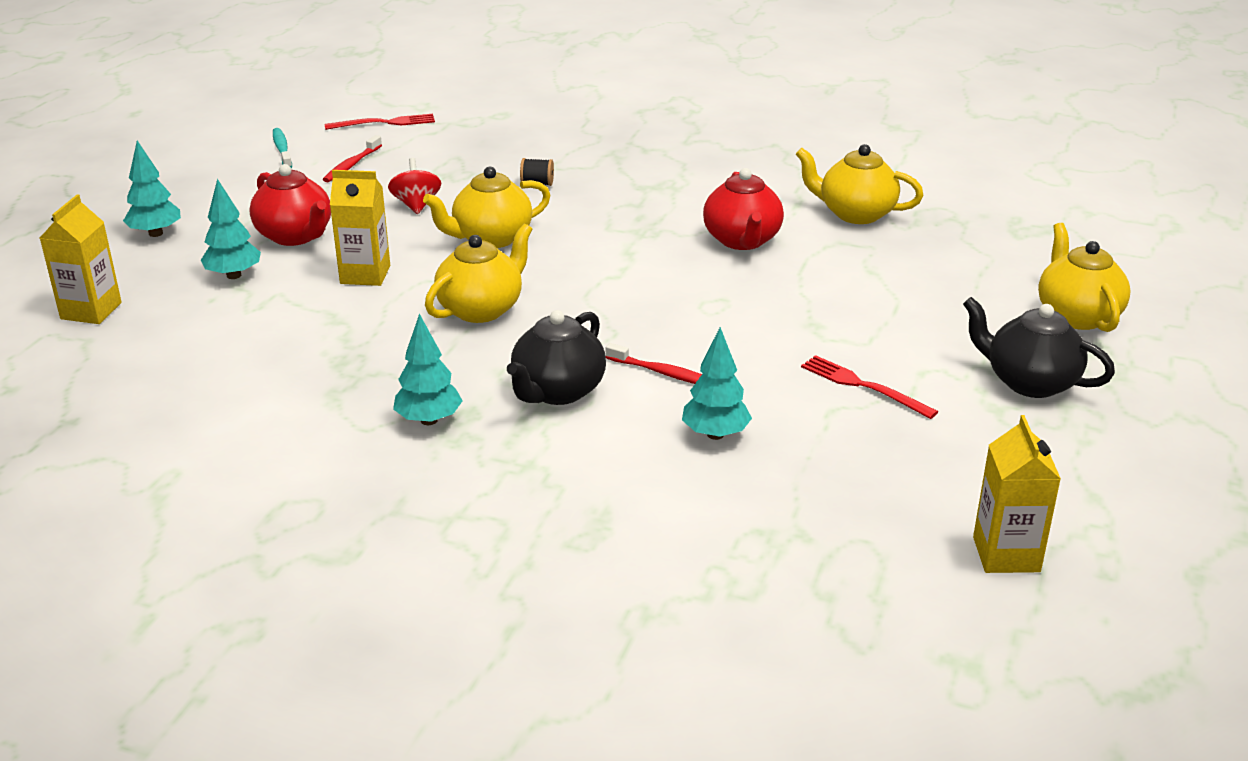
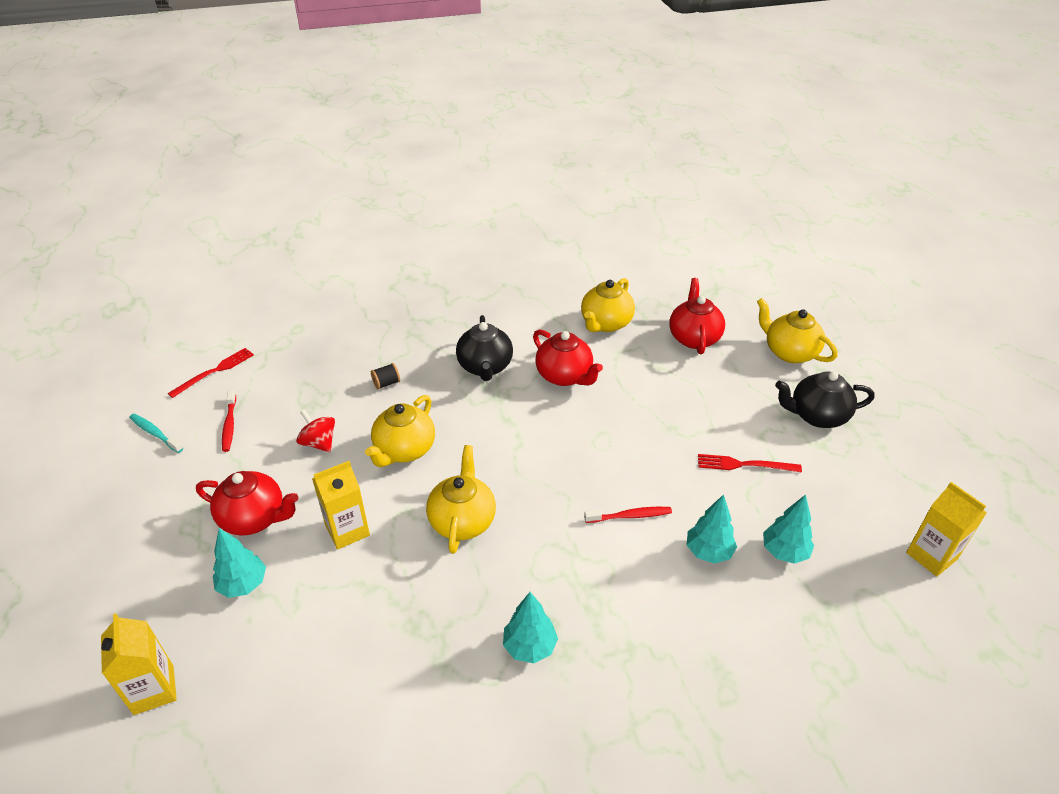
camera: 35 degrees left, 10 degrees up
turquoise tree [123,141,181,237] -> turquoise tree moved to [763,494,814,564]
black teapot [507,310,606,405] -> black teapot moved to [456,315,513,381]
yellow teapot [796,144,923,224] -> yellow teapot turned 45 degrees counterclockwise [581,278,635,332]
none -> red teapot [669,278,725,354]

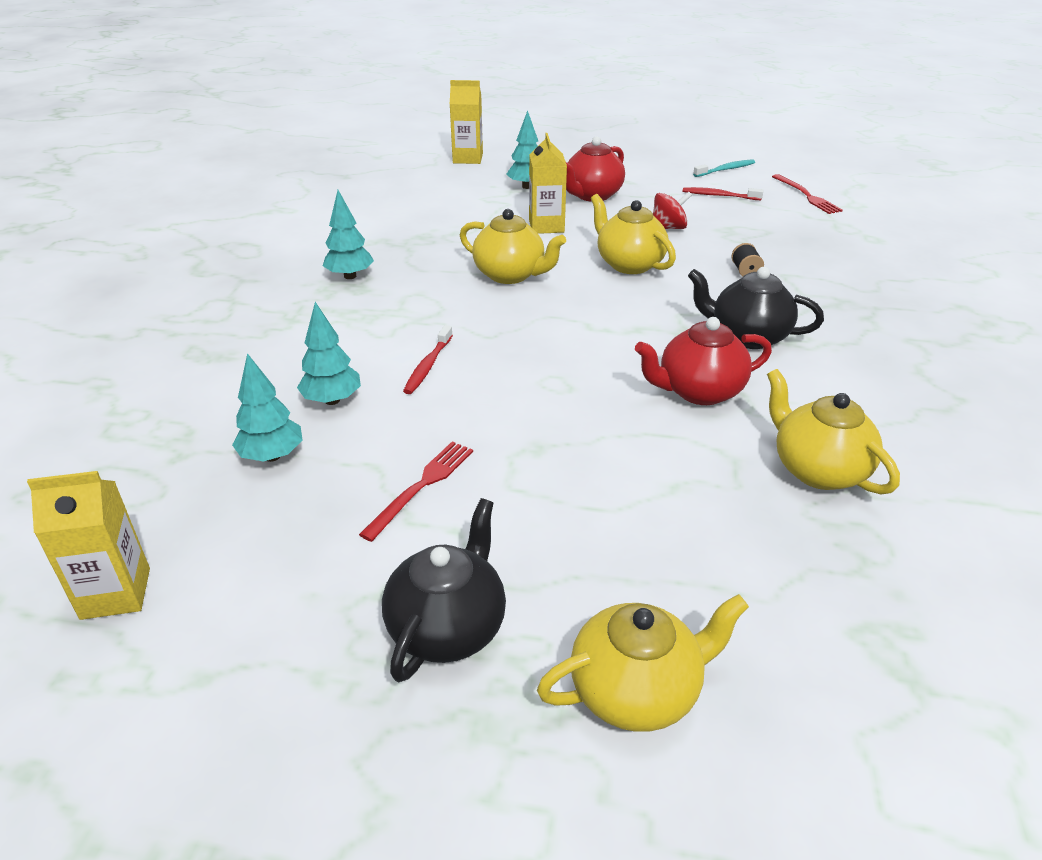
camera: 115 degrees right, 5 degrees down
red teapot [669,278,725,354] -> none

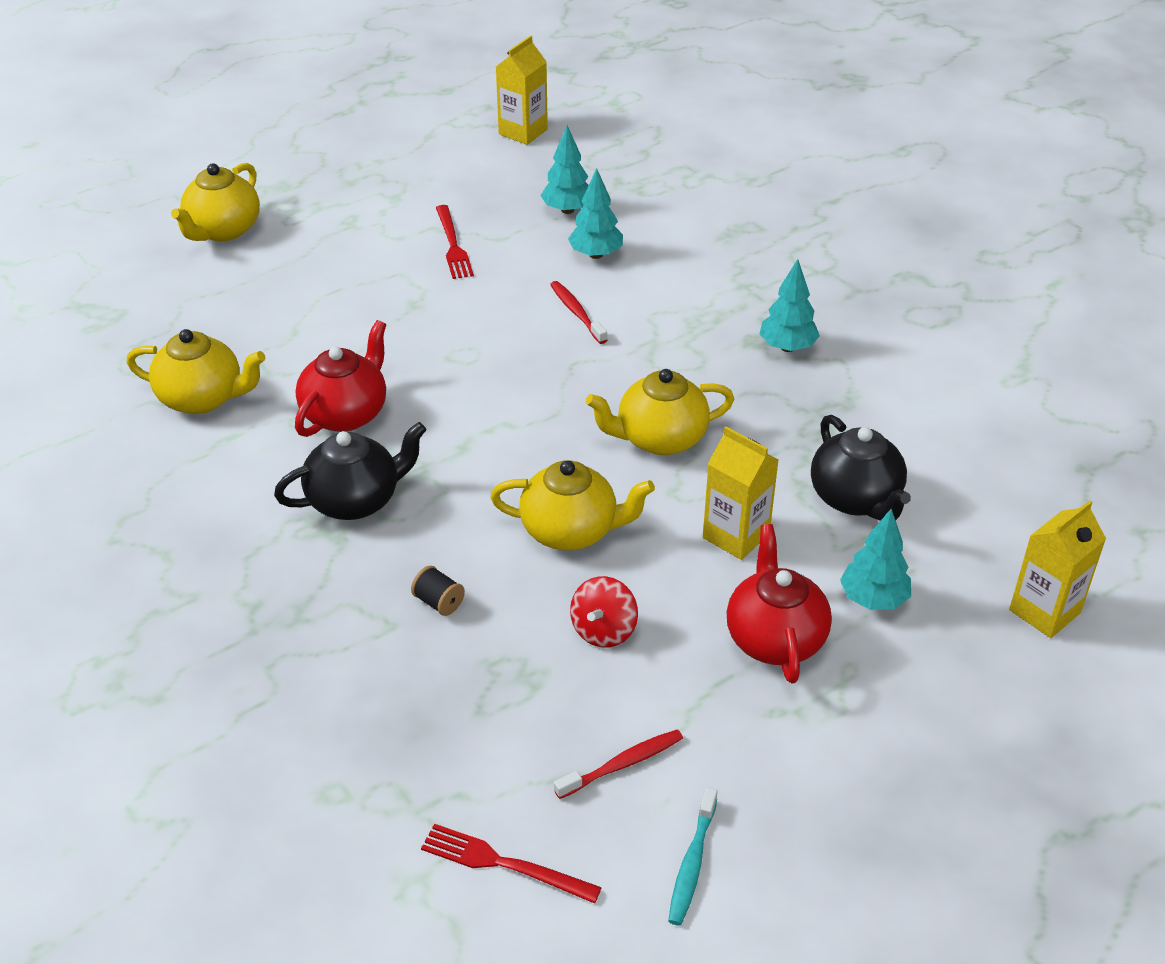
camera: 135 degrees right, 5 degrees up
black teapot [382,498,506,682] -> black teapot moved to [811,415,911,521]

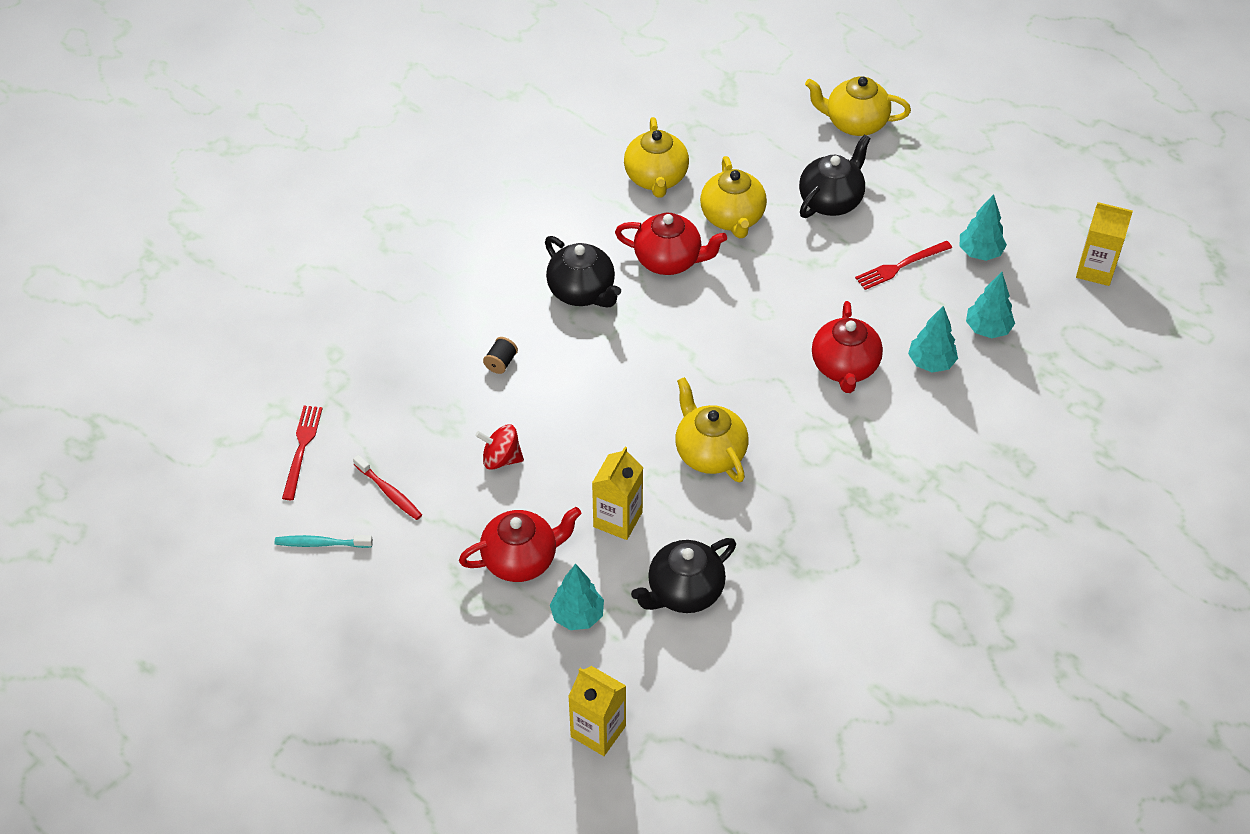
camera: 75 degrees right, 10 degrees up
yellow teapot [490,460,655,550] -> yellow teapot moved to [700,156,767,238]
red toothbrush [550,281,607,344] -> red teapot [812,301,883,393]
turquoise tree [760,259,820,352] -> turquoise tree moved to [960,194,1007,261]
none -> black teapot [799,134,871,218]

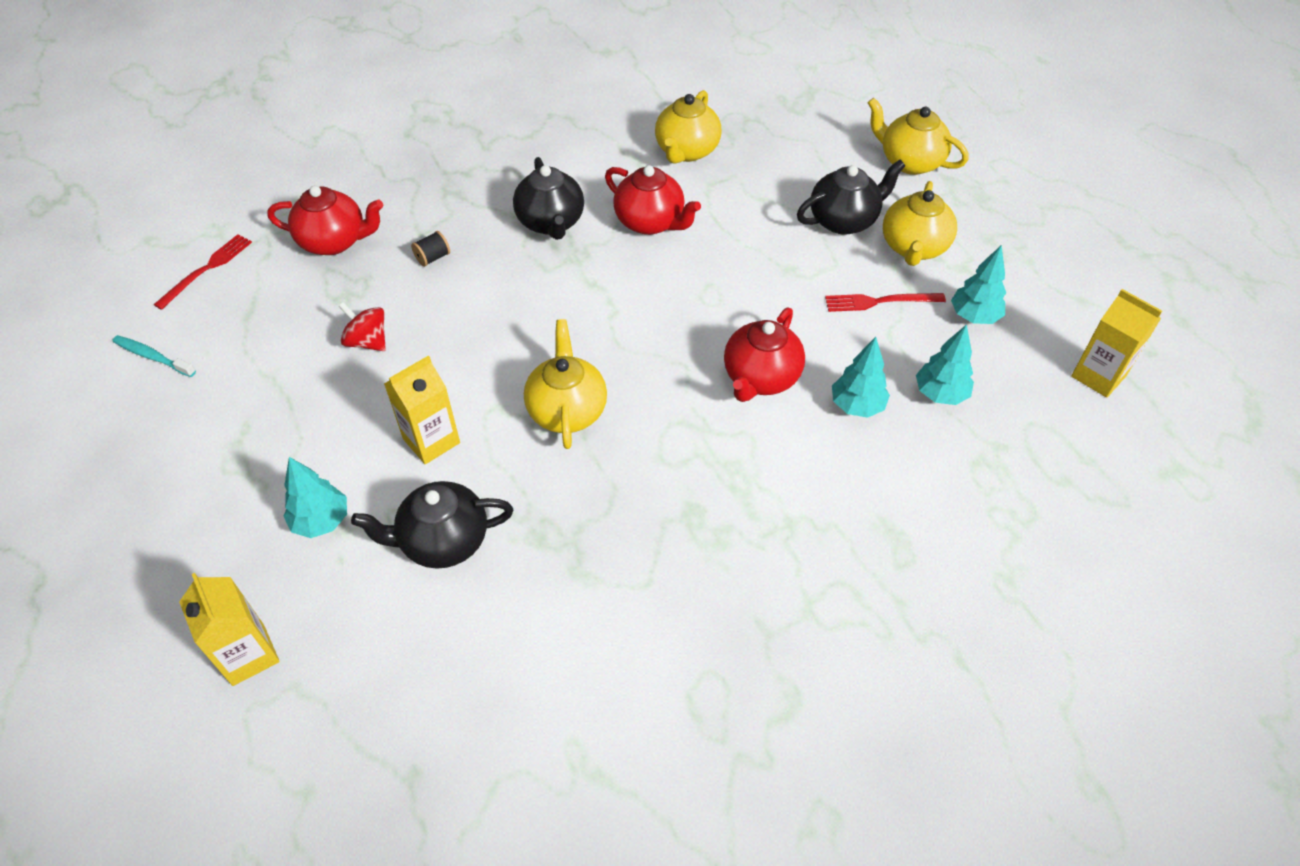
camera: 25 degrees right, 0 degrees up
red toothbrush [353,455,422,520] -> none
red teapot [459,507,581,582] -> red teapot moved to [267,186,384,255]
yellow teapot [700,156,767,238] -> yellow teapot moved to [883,181,957,266]

